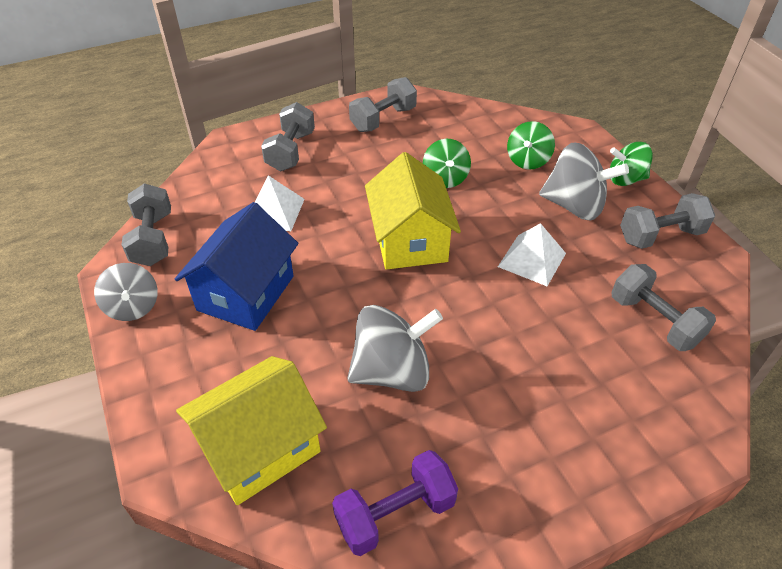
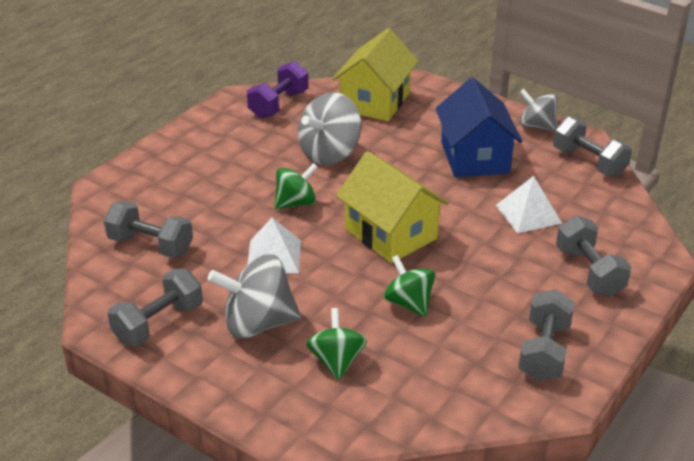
camera: 150 degrees right, 10 degrees down
green spinning top [610,142,653,186] -> green spinning top moved to [275,163,318,209]

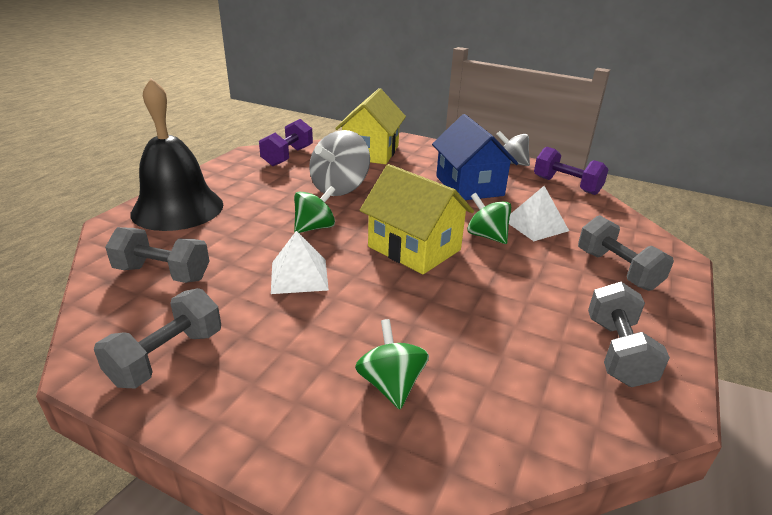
camera: 10 degrees left, 5 degrees down
grey spinning top [207,254,301,339] -> none
green spinning top [384,255,435,317] -> green spinning top moved to [467,193,511,244]
grey dumbbell [553,117,632,177] -> purple dumbbell [534,147,609,195]
none -> black bell [130,78,223,231]

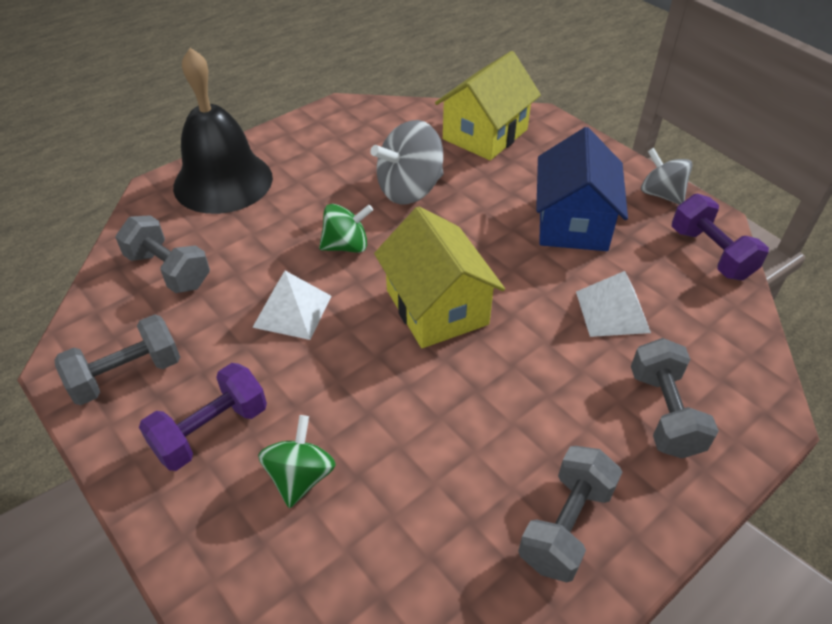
camera: 25 degrees right, 15 degrees up
purple dumbbell [259,119,313,166] -> purple dumbbell moved to [139,363,267,471]
green spinning top [467,193,511,244] -> none

